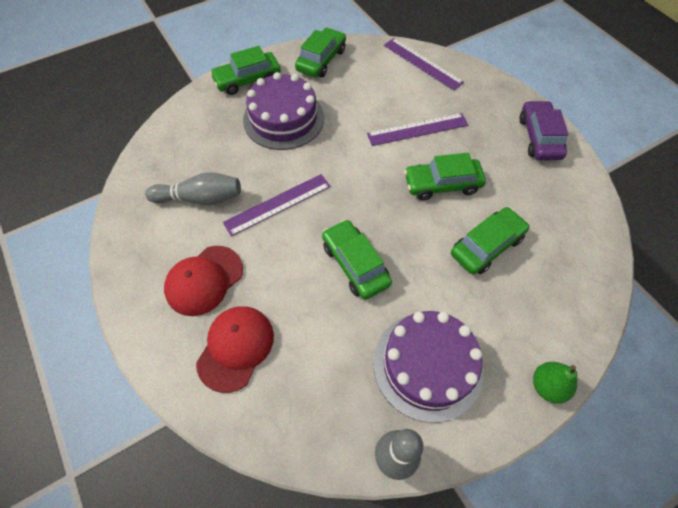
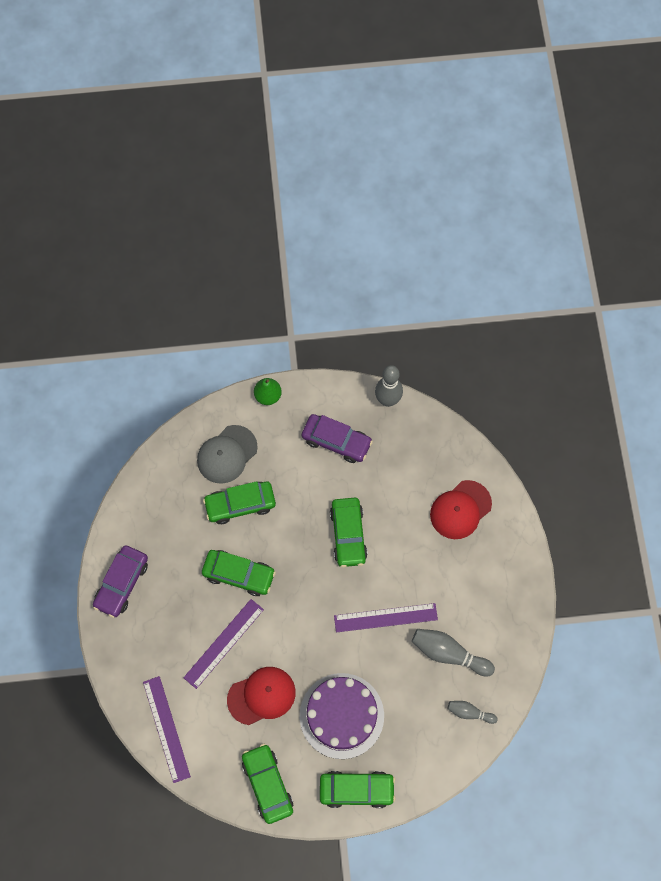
camera: 155 degrees left, 10 degrees up
red cap [164,246,243,316] -> red cap moved to [227,667,296,725]
green car [295,28,346,77] -> green car turned 105 degrees clockwise [242,744,293,824]
purple ruler [367,113,468,146] -> purple ruler turned 60 degrees counterclockwise [183,599,264,689]
purple cake [373,311,484,423] -> purple car [302,414,373,463]
none -> grey cap [197,425,258,484]
none -> grey bowling pin [447,701,498,724]

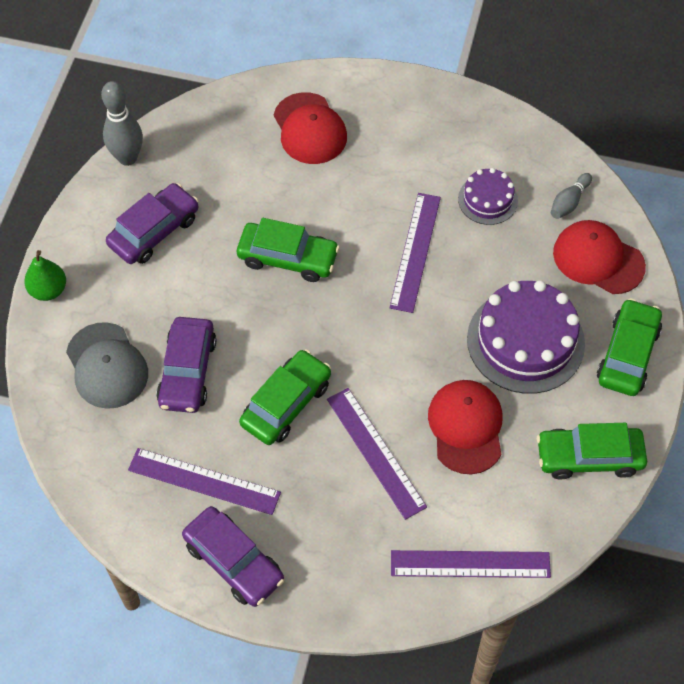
camera: 70 degrees left, 10 degrees down
green car [203,481,276,524] -> purple car [156,317,216,413]
grey bowling pin [412,629,495,676] -> purple cake [458,168,518,225]
none -> purple ruler [128,448,281,515]
none -> red cap [553,220,646,294]

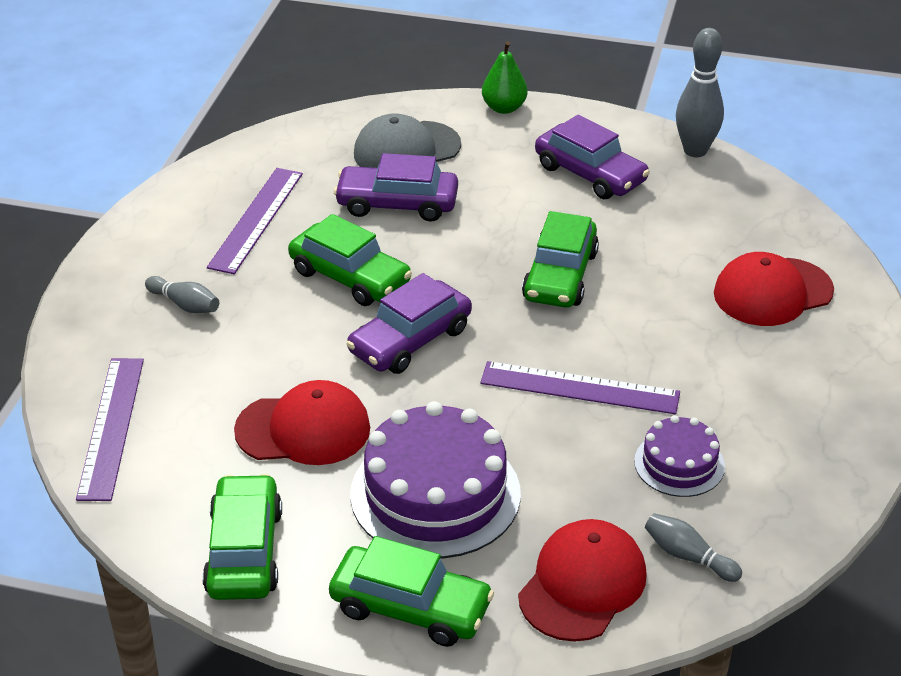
camera: 90 degrees right, 20 degrees down
purple car [182,506,284,607] -> purple car moved to [346,273,472,374]
purple ruler [327,388,427,520] -> none
none -> grey bowling pin [145,276,219,313]

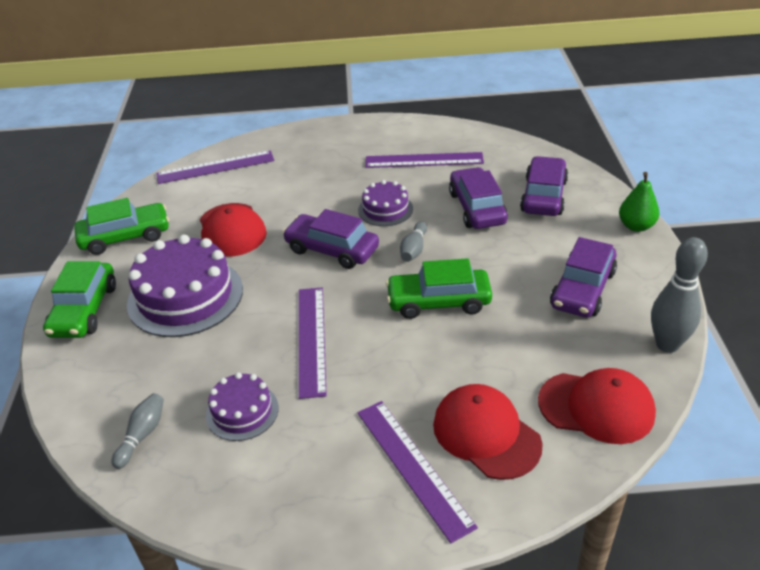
camera: 75 degrees right, 0 degrees up
grey bowling pin [145,276,219,313] -> grey bowling pin moved to [400,221,427,262]
green car [288,214,412,306] -> purple cake [358,180,413,226]
grey cap [354,113,461,168] -> purple car [520,156,568,216]
red cap [518,519,647,642] -> red cap moved to [538,368,656,444]
none -> purple ruler [357,401,478,543]

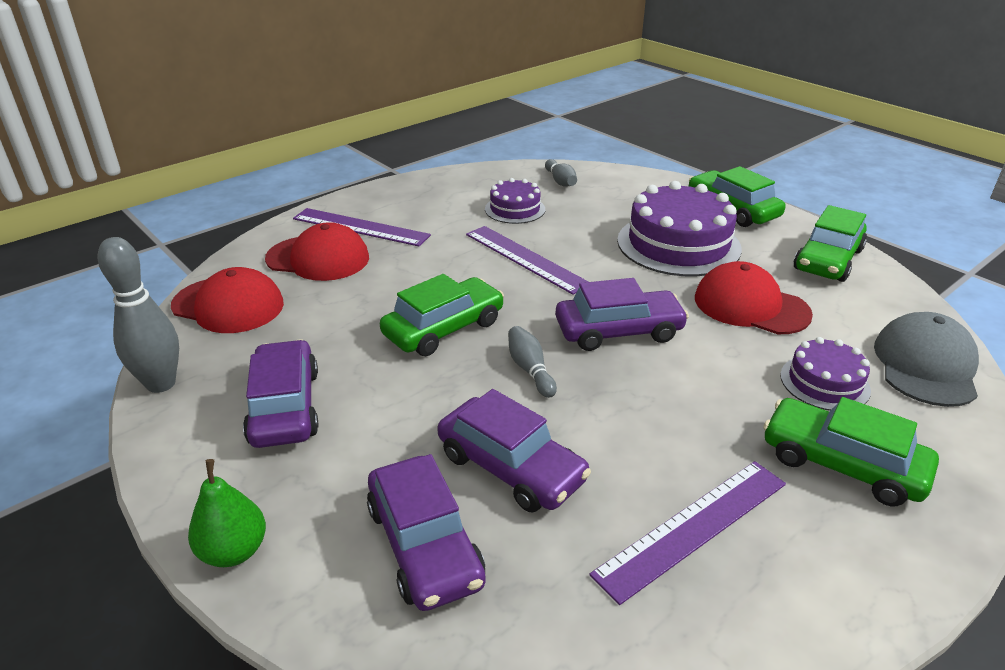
camera: 140 degrees right, 5 degrees down
purple ruler [156,150,274,184] -> grey cap [874,312,979,407]
purple cake [358,180,413,226] -> purple cake moved to [780,337,871,411]
red cap [538,368,656,444] -> red cap turned 135 degrees counterclockwise [171,267,284,333]
none -> green car [764,397,939,506]

